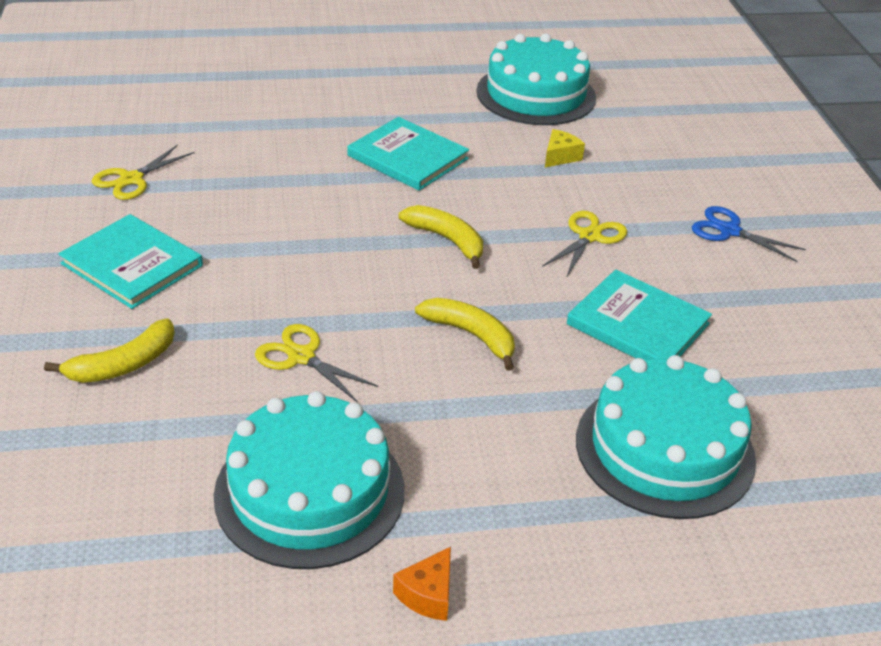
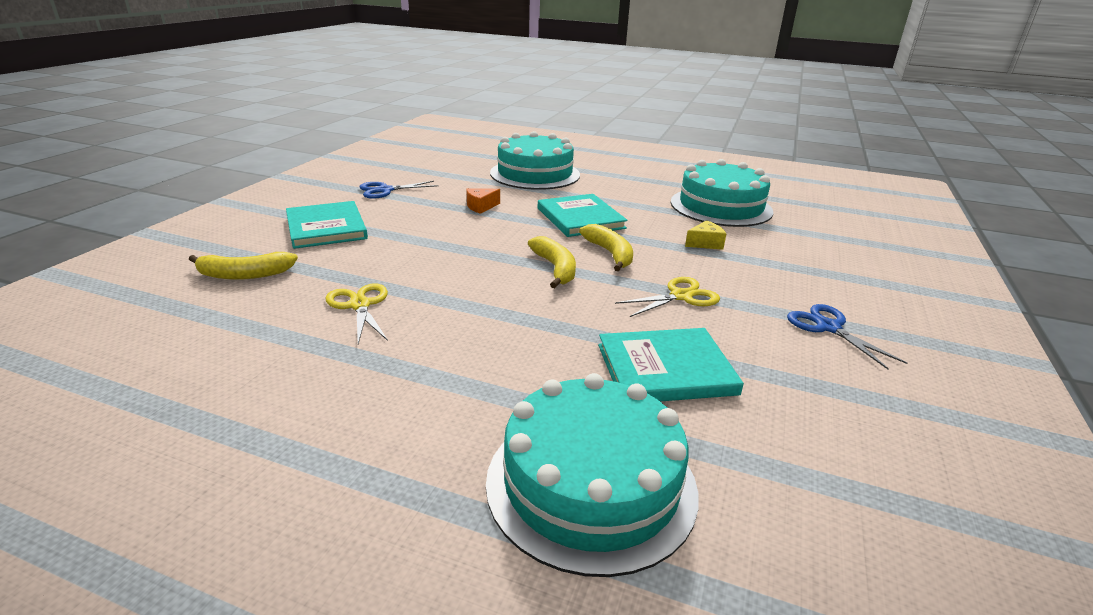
camera: 30 degrees right, 10 degrees down
yellow scissors [92,145,195,200] -> blue scissors [359,181,438,199]
turquoise cake [214,391,404,569] -> turquoise cake moved to [490,131,580,190]
orange cheese [393,547,451,621] -> orange cheese moved to [466,188,500,214]
yellow banana [415,298,515,371] -> yellow banana moved to [579,224,633,271]
turquoise book [567,270,712,360] -> turquoise book turned 75 degrees counterclockwise [598,328,744,402]

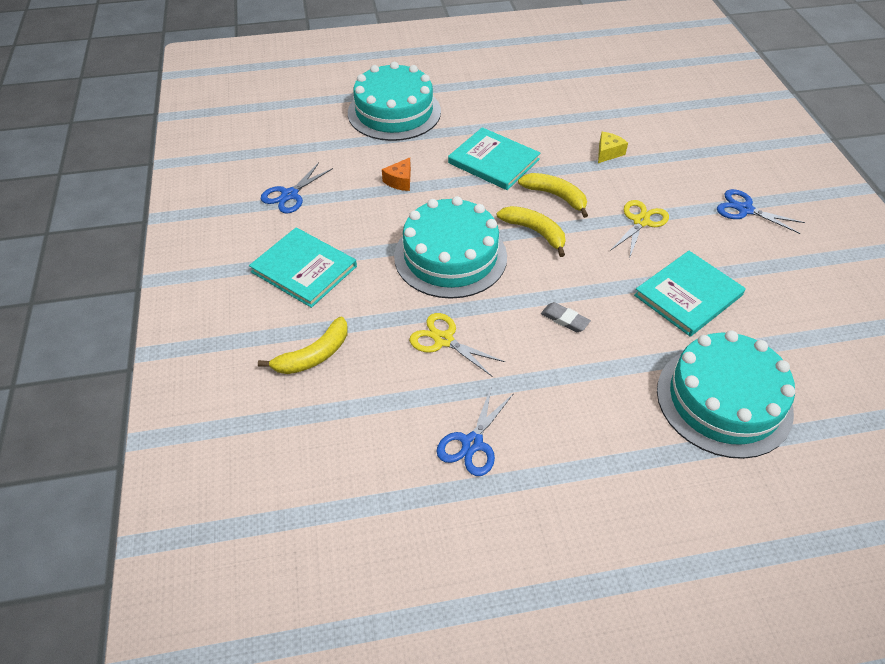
camera: 30 degrees left, 20 degrees up
turquoise cake [671,159,773,227] -> turquoise cake moved to [394,196,507,299]
none -> blue scissors [436,385,514,476]
none -> grey eraser [541,302,591,332]

